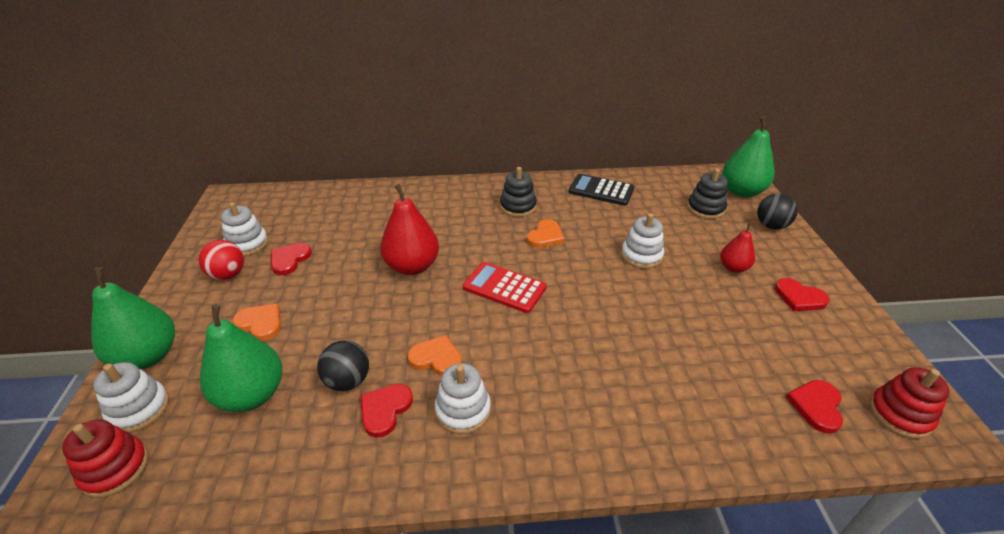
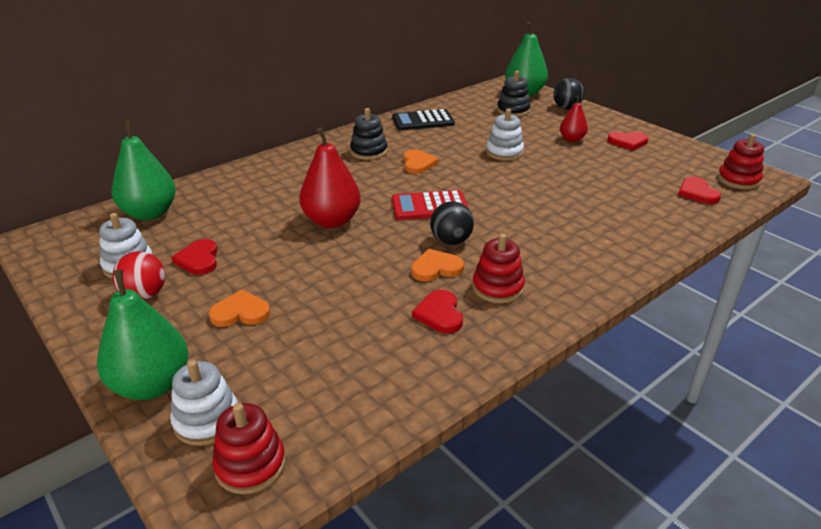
camera: 35 degrees left, 5 degrees down
green pear [200,304,282,412] -> green pear moved to [112,120,176,220]
black ball [317,341,369,391] -> black ball moved to [430,201,474,245]
white stacking toy [435,363,491,434] -> red stacking toy [472,234,525,303]

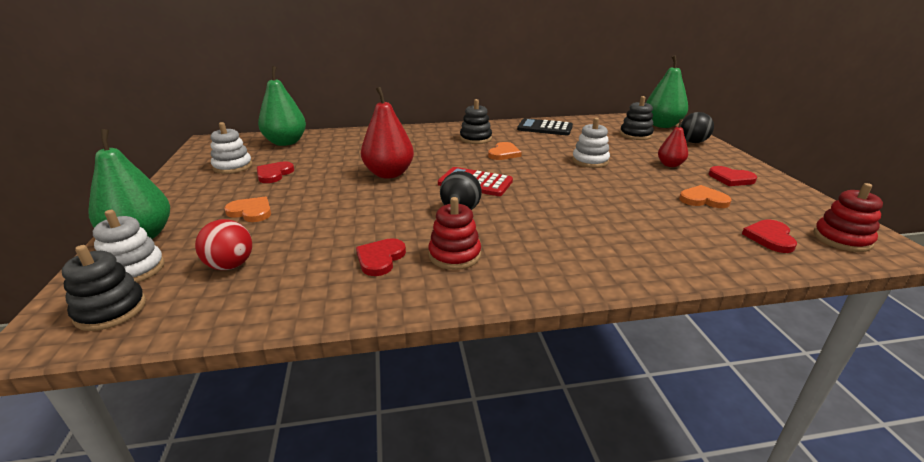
camera: 30 degrees right, 5 degrees down
red ball [112,251,165,300] -> red ball moved to [195,219,252,270]
red stacking toy [212,403,286,494] -> black stacking toy [62,245,146,331]
orange heart [411,249,464,281] -> orange heart moved to [679,185,731,208]

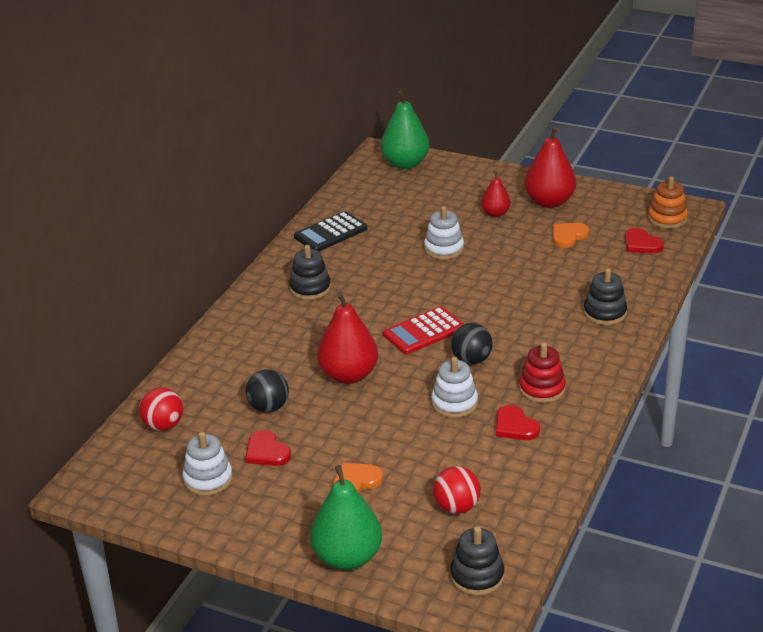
camera: 55 degrees left, 5 degrees up
white stacking toy [93,210,165,283] -> white stacking toy moved to [431,357,478,418]
green pear [258,66,306,146] -> red ball [139,387,183,431]
orange heart [488,142,522,160] -> none
black stacking toy [620,96,654,140] -> black stacking toy moved to [583,268,627,325]
black ball [680,112,714,143] -> black ball moved to [246,370,289,412]
red heart [708,166,757,186] -> red pear [525,126,576,208]
red stacking toy [813,183,883,252] -> orange stacking toy [648,176,688,229]

